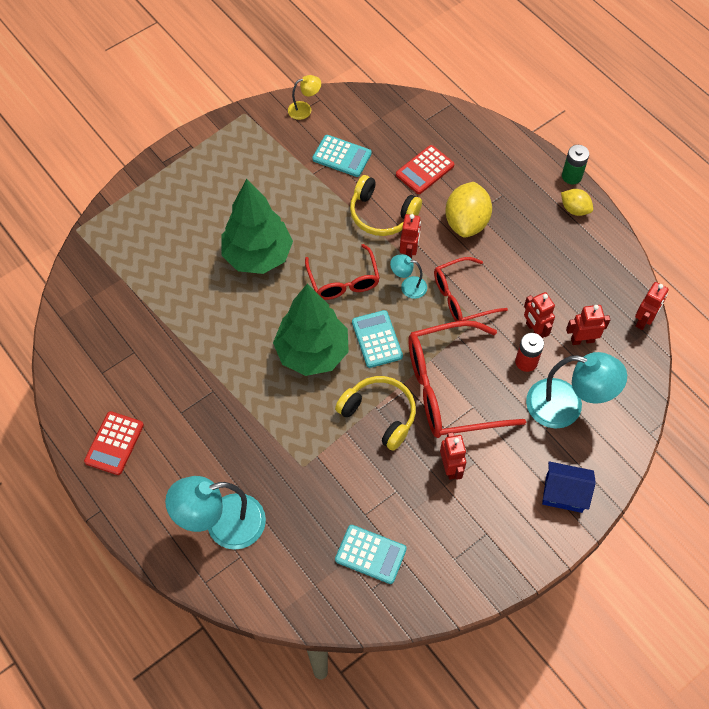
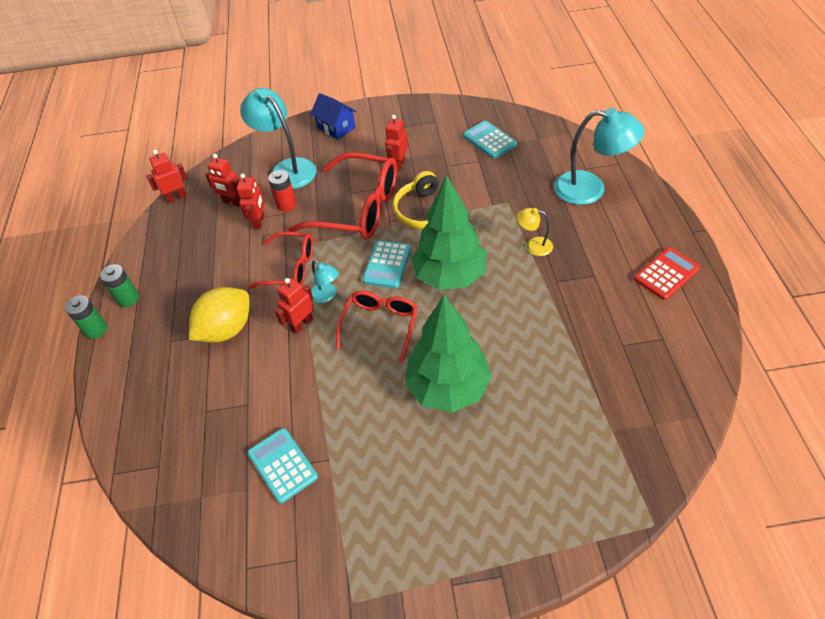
camera: 145 degrees left, 10 degrees down
yellow lamp [288,75,321,120] -> yellow lamp moved to [516,208,553,256]
yellow headphones [350,175,422,236] -> none
red calculator [396,145,454,194] -> none
yellow lemon [561,189,593,216] -> green battery [100,264,139,307]

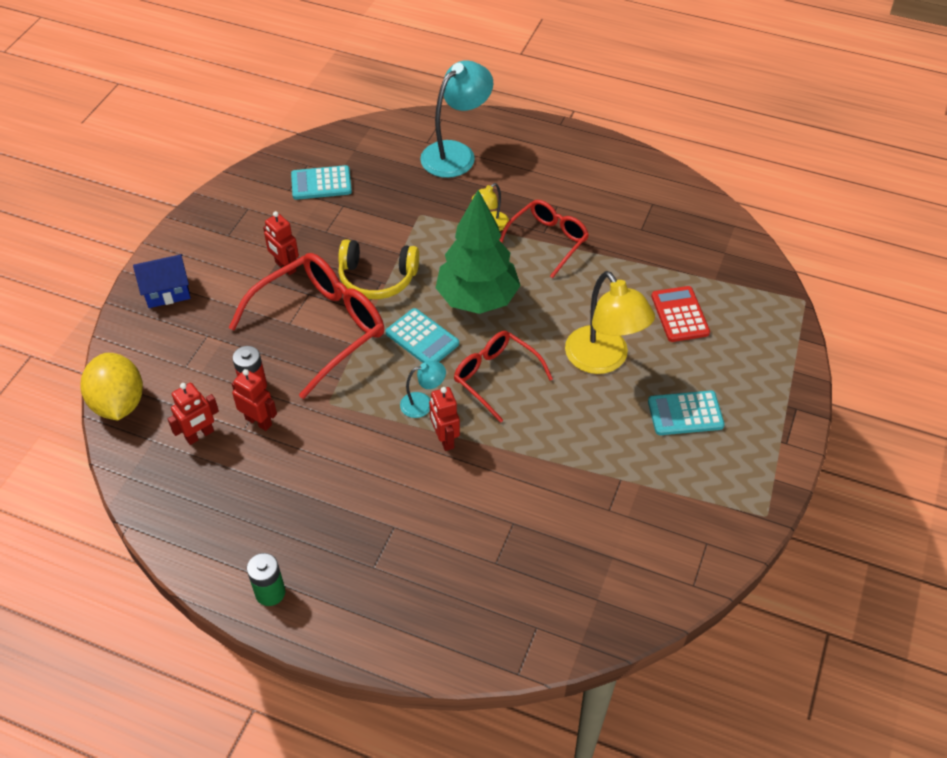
camera: 65 degrees left, 0 degrees up
green battery [65,295,107,339] -> none
red robot [146,150,188,203] -> none
yellow lemon [189,287,250,343] -> yellow lemon moved to [81,353,143,420]
turquoise lamp [240,88,316,189] -> none
red glasses [247,232,314,289] -> red glasses moved to [500,200,589,278]
turquoise calculator [247,428,318,503] -> turquoise calculator moved to [648,390,725,435]
green tree [405,295,492,413] -> yellow lamp [565,271,655,374]
red calculator [634,247,700,300] -> red calculator moved to [651,286,710,342]

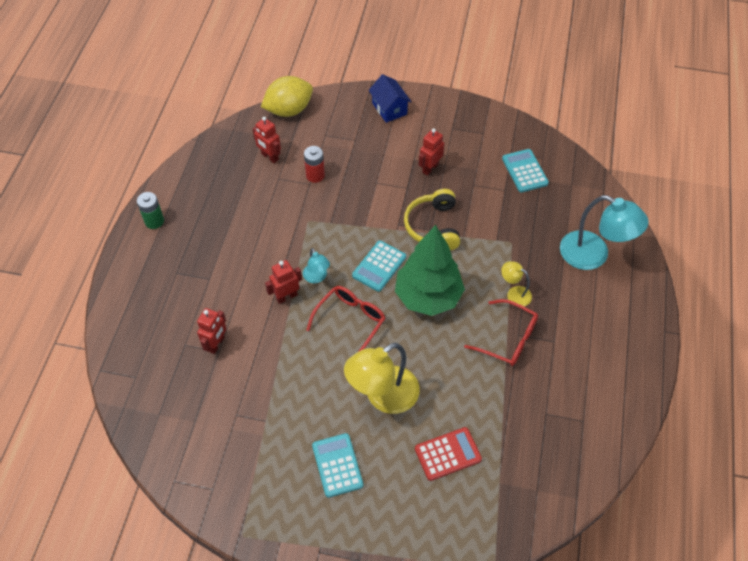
camera: 80 degrees right, 5 degrees up
red glasses [229,253,384,399] -> none
red robot [232,369,277,431] -> red robot moved to [197,308,226,354]

